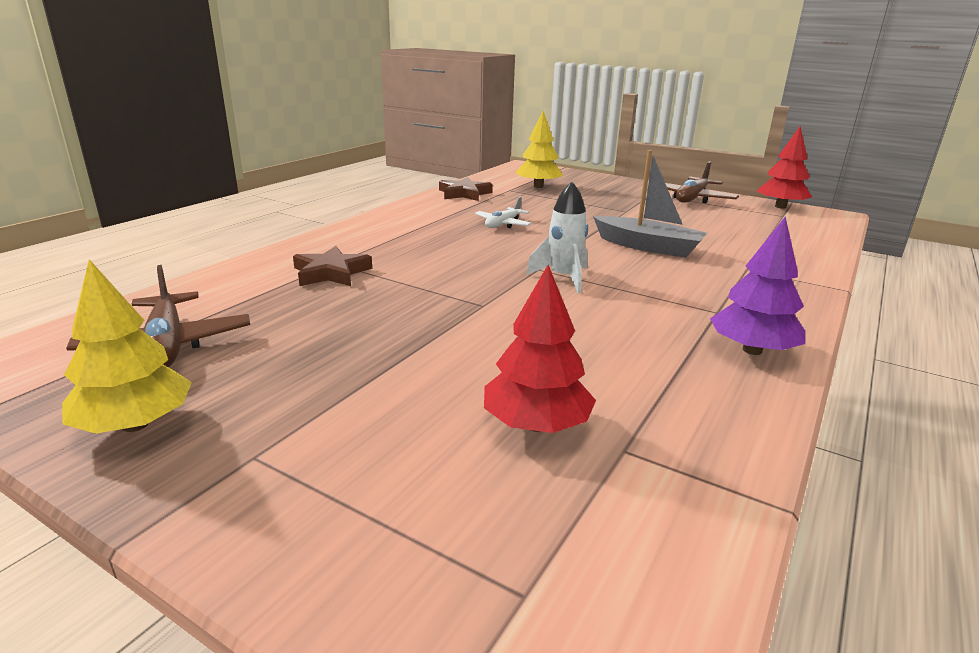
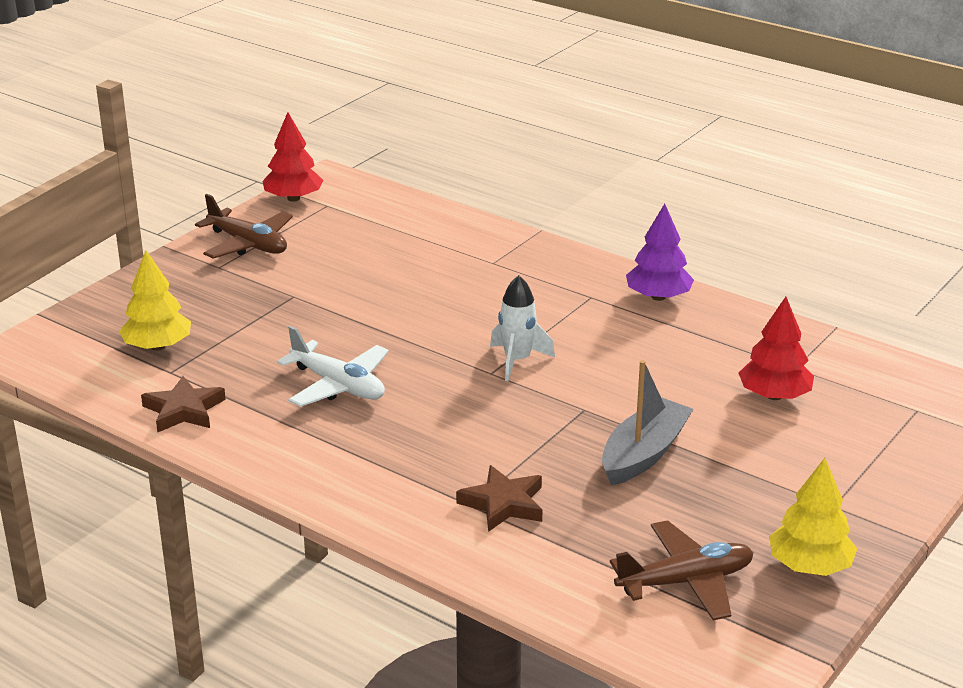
camera: 85 degrees left, 5 degrees up
white plane [475,196,532,228] -> white plane [277,326,389,407], size x1.60
grey boat [593,150,707,258] -> grey boat moved to [602,360,693,486]

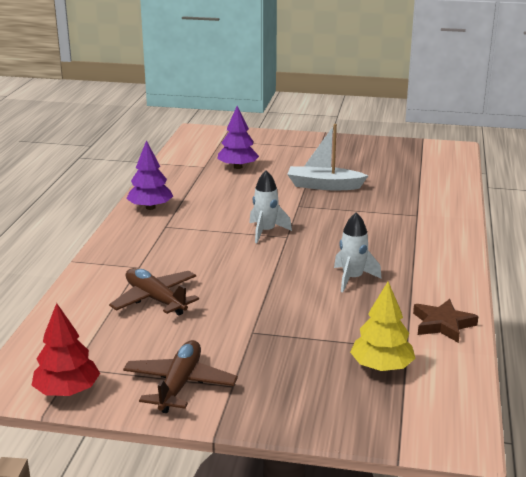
camera: 115 degrees left, 5 degrees down
white plane [277,326,389,407] -> white rocket [334,212,382,292]
brown star [456,465,542,532] -> none
grey boat [602,360,693,486] -> white boat [287,124,368,190]
brown plane [610,520,753,621] -> brown plane moved to [109,268,199,316]
red tree [738,297,814,400] -> purple tree [218,106,259,169]
yellow tree [769,458,857,576] -> none

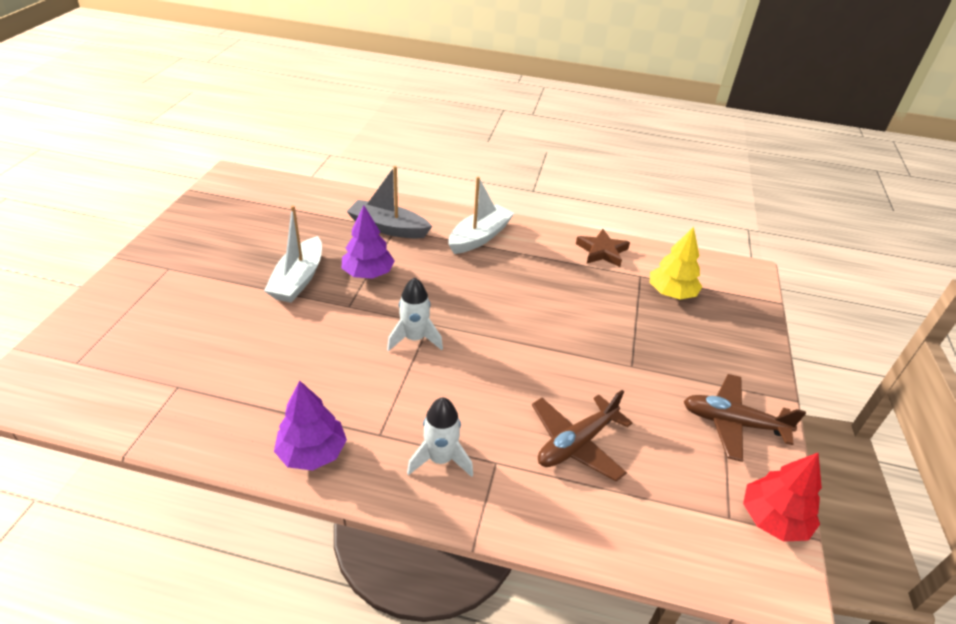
camera: 90 degrees left, 15 degrees up
purple tree [218,106,259,169] -> purple tree moved to [342,205,395,279]
white rocket [334,212,382,292] -> white rocket moved to [407,398,473,477]
none -> grey boat [347,166,432,238]
none -> white boat [448,177,515,254]

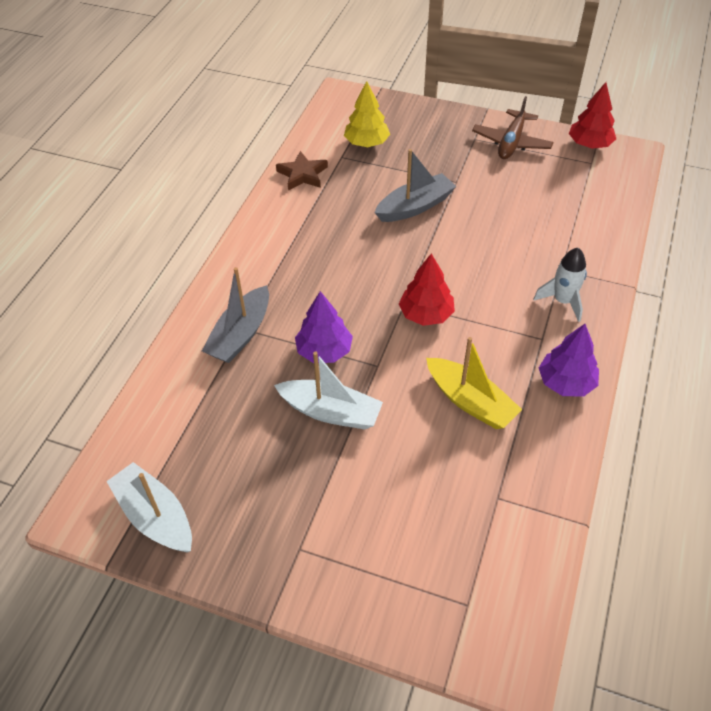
camera: 80 degrees left, 10 degrees up
white rocket [387,277,443,351] -> red tree [399,253,455,326]
white boat [448,177,515,254] -> white boat moved to [106,462,192,552]
brown plane [532,390,633,482] -> none
none -> grey boat [374,149,456,222]
none -> yellow boat [426,337,522,429]

